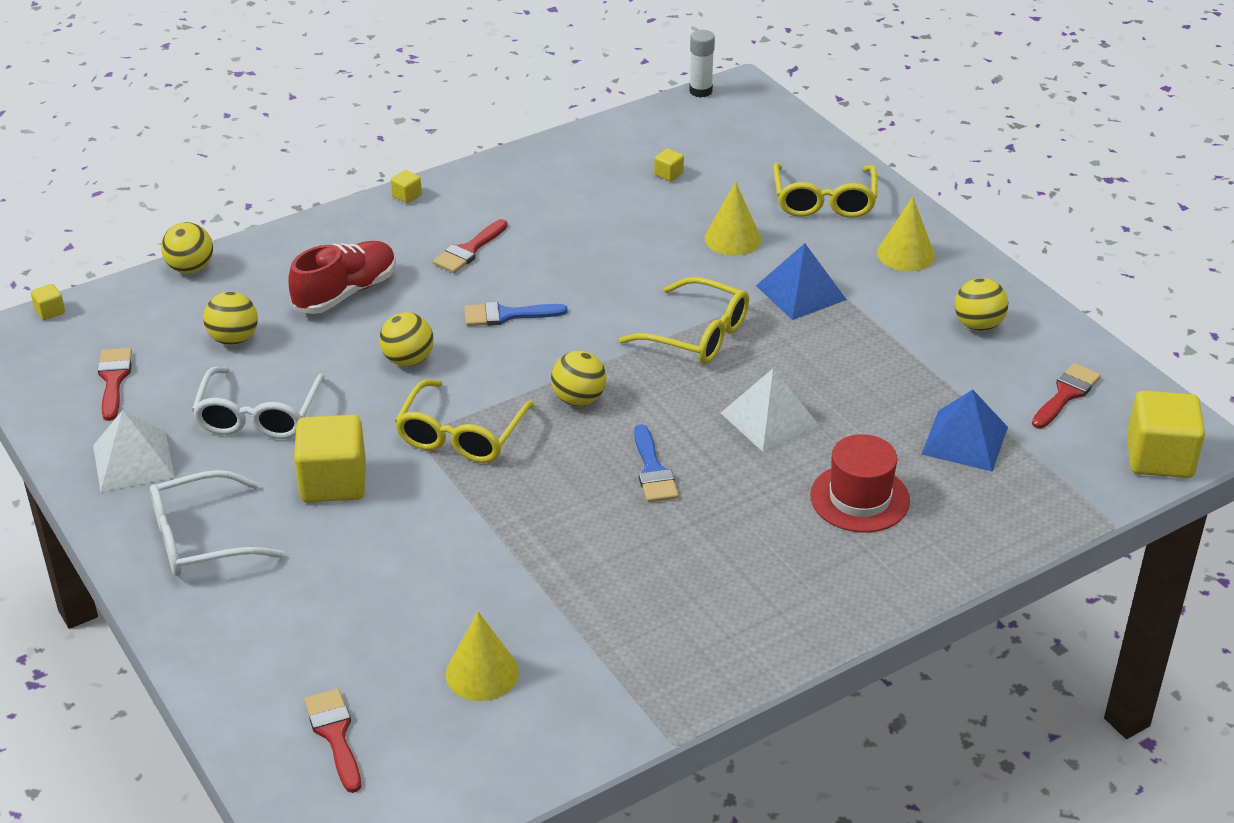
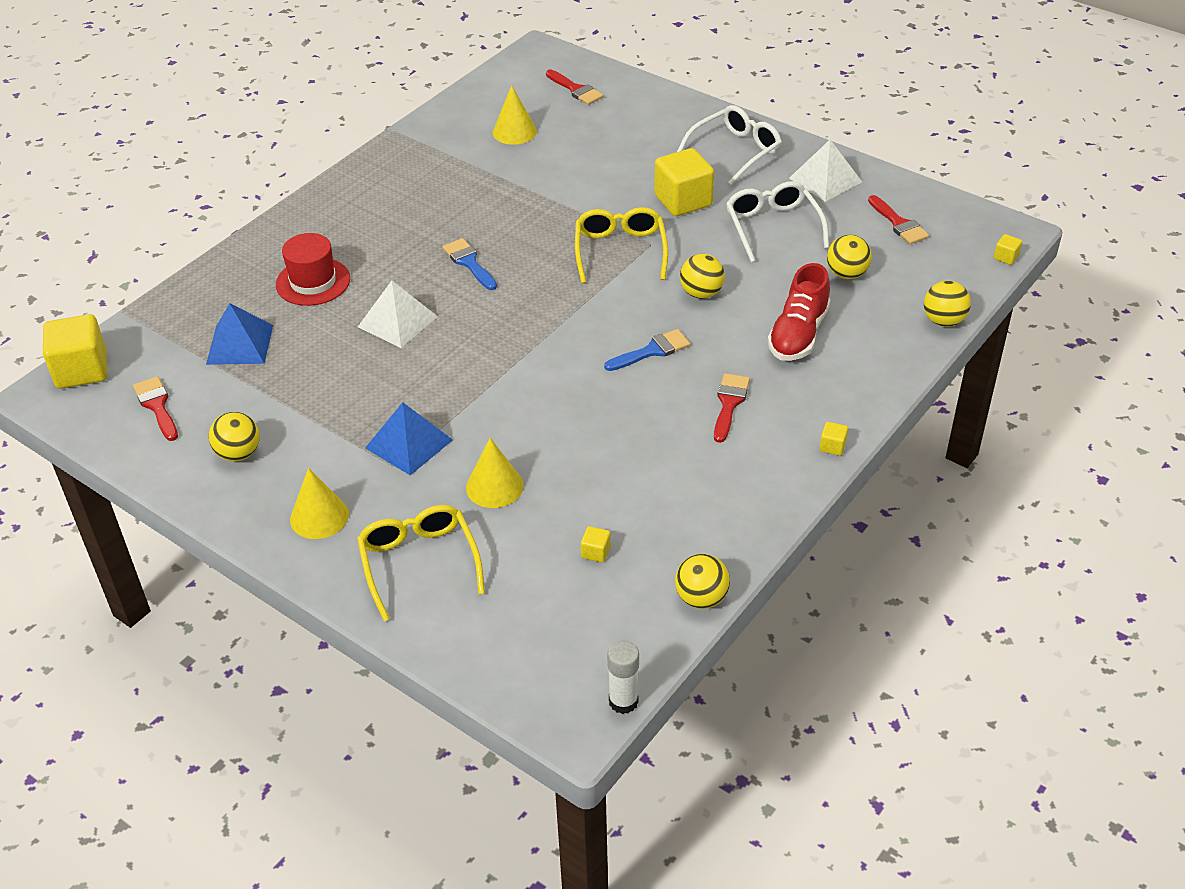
camera: 160 degrees right, 5 degrees up
yellow ball [551,351,606,406] -> yellow ball moved to [675,554,730,609]
yellow glasses [619,277,749,364] -> none
red brush [1032,363,1101,428] -> red brush turned 135 degrees clockwise [133,376,178,441]

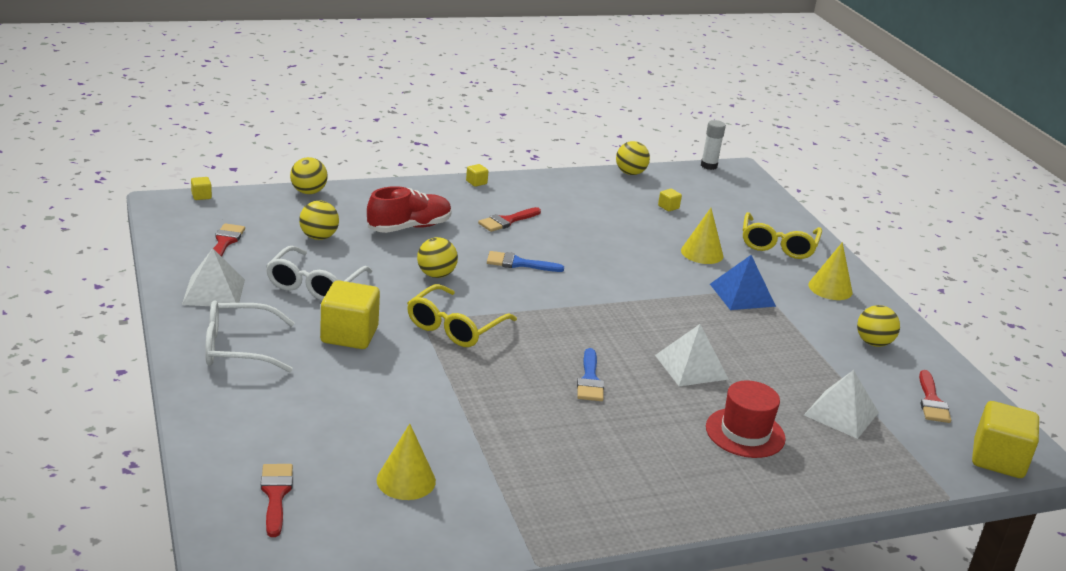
camera: 150 degrees left, 15 degrees down
blue pyramid [206,303,273,365] -> white pyramid [804,370,879,439]

